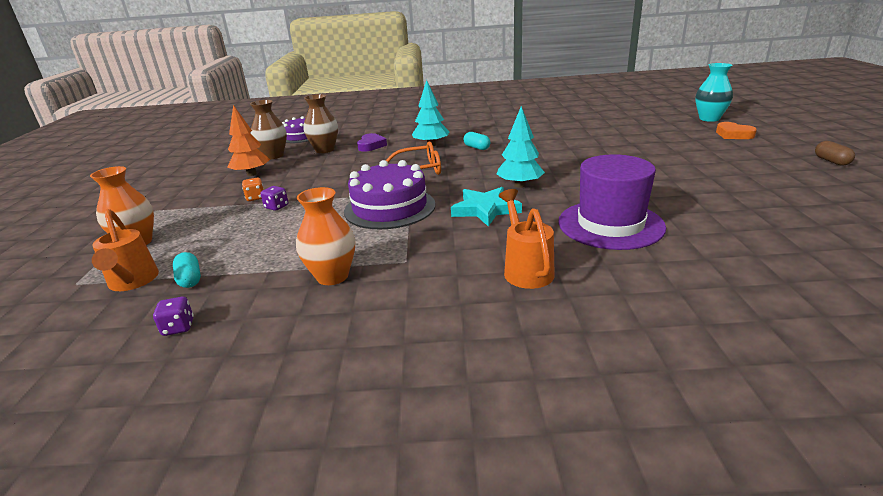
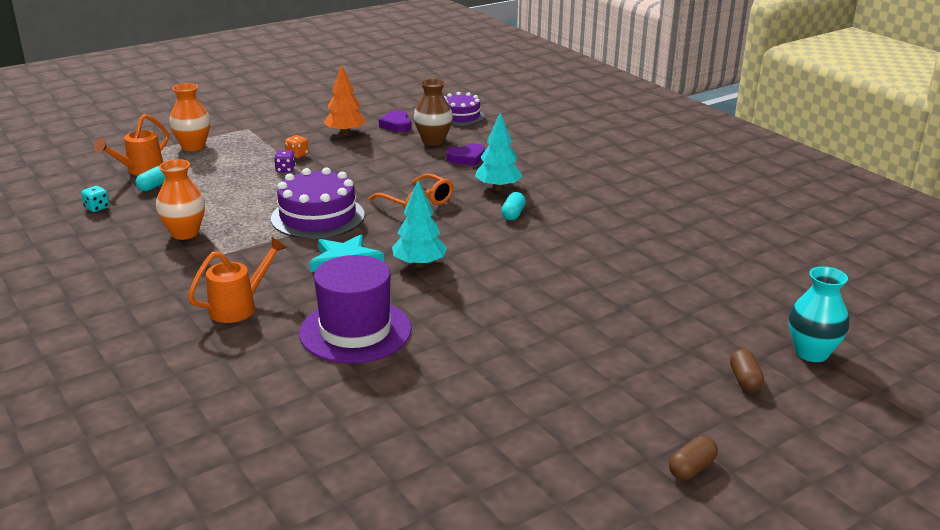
camera: 55 degrees right, 0 degrees up
purple dice [153,297,194,336] -> turquoise dice [81,186,109,212]
brown vase [250,100,287,159] -> purple heart [379,110,411,132]
orange heart [716,122,757,139] -> brown capsule [730,349,764,392]

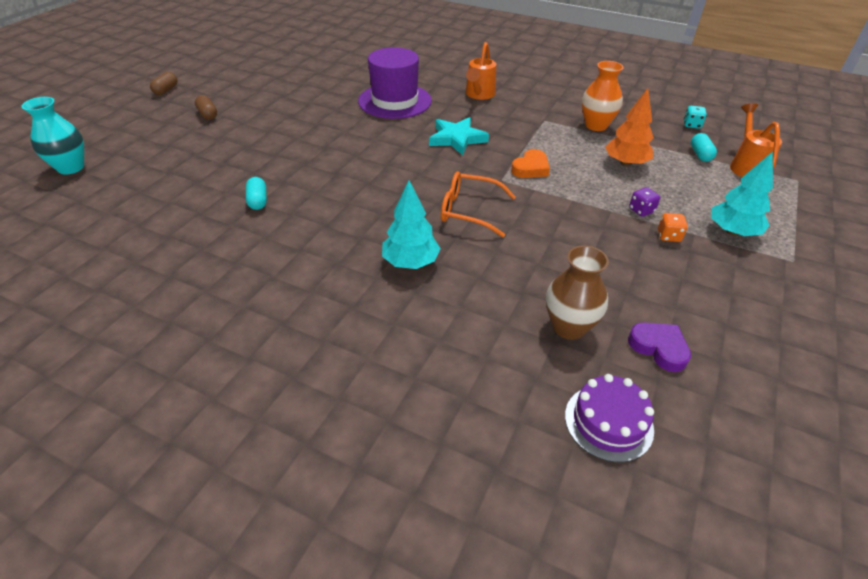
camera: 150 degrees right, 15 degrees up
orange vase [169,83,210,151] -> none
purple cake [271,167,365,239] -> orange heart [511,149,550,178]
orange tree [324,64,366,135] -> orange tree moved to [605,88,654,167]
turquoise tree [392,181,447,268] -> turquoise tree moved to [711,152,773,236]
purple heart [446,143,485,166] -> none
turquoise capsule [501,192,526,220] -> turquoise capsule moved to [246,177,267,210]
brown capsule [730,349,764,392] -> brown capsule moved to [195,95,217,120]

